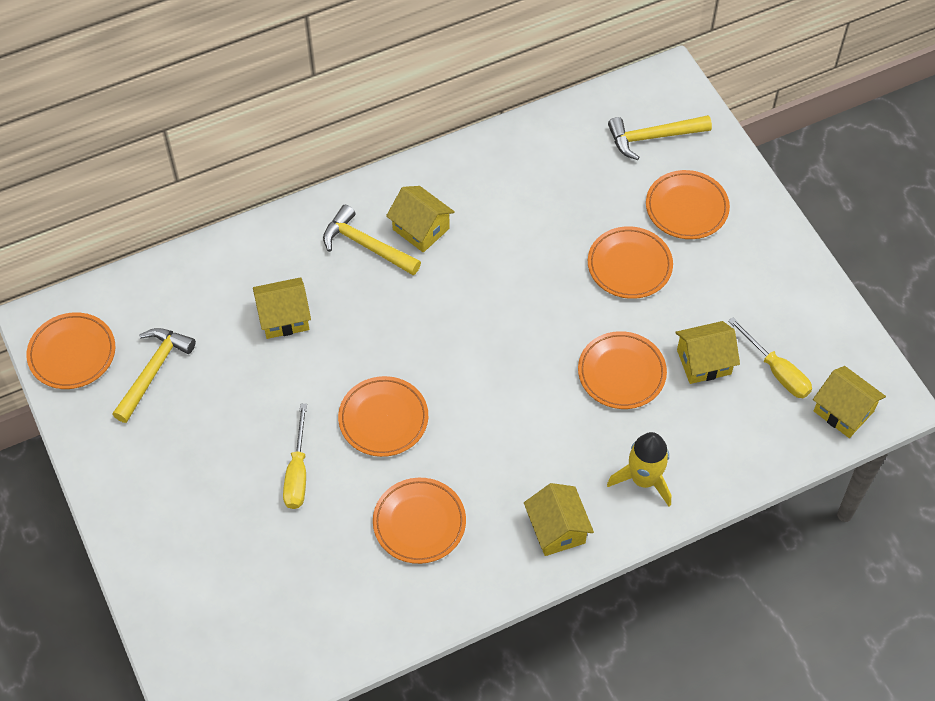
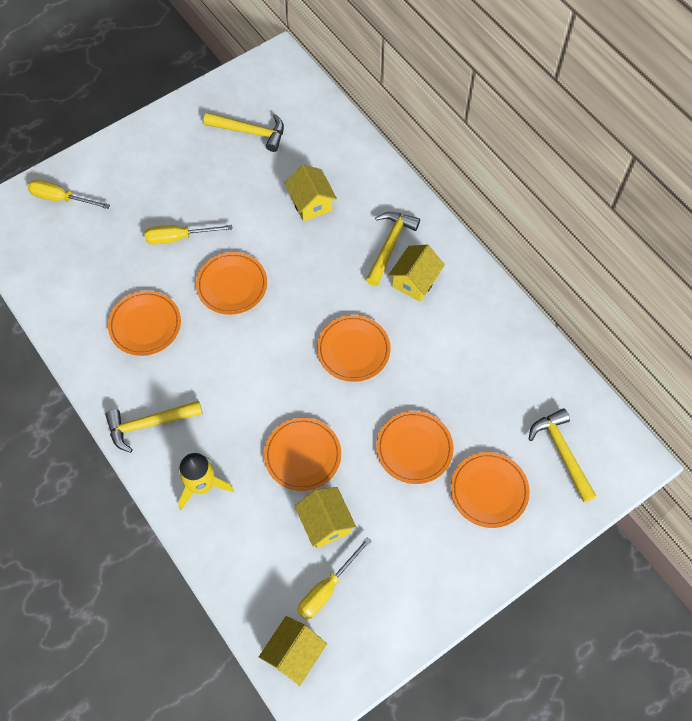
camera: 80 degrees right, 5 degrees up
orange plate [27,312,115,389] -> orange plate moved to [317,315,391,382]
yellow house [524,483,594,556] -> yellow hammer [105,401,203,453]
none -> yellow screwdriver [28,180,110,209]

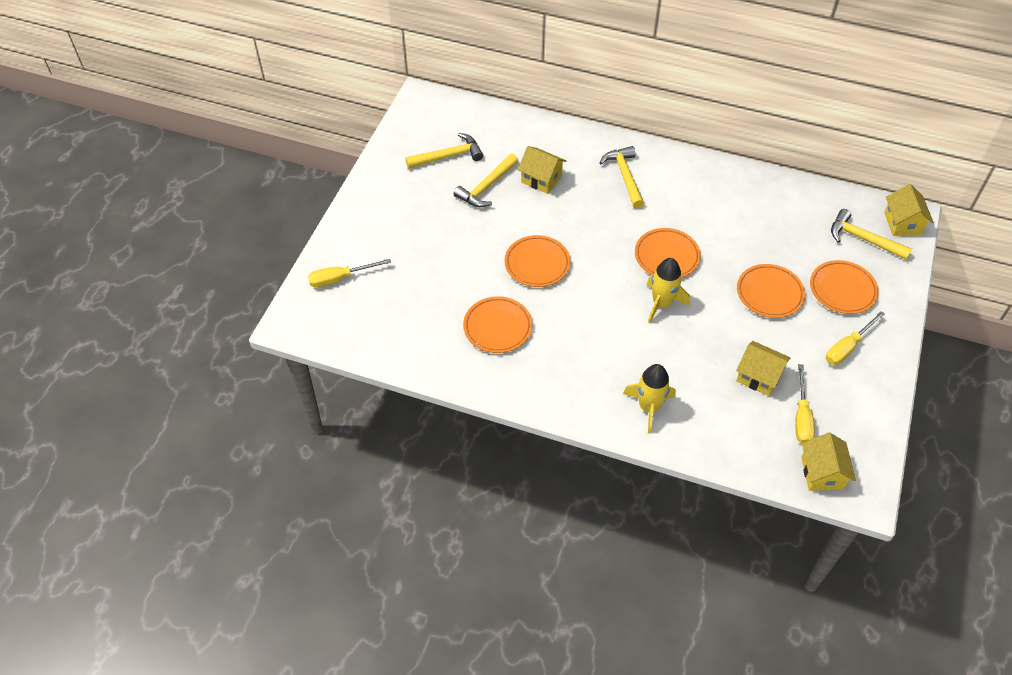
camera: 35 degrees left, 10 degrees down
yellow hammer [105,401,203,453] -> yellow hammer moved to [454,153,518,207]
yellow screwdriver [144,225,233,245] -> yellow screwdriver moved to [826,311,885,365]
orange plate [264,418,341,491] -> none
yellow house [388,245,445,302] -> yellow house moved to [884,184,933,236]
none -> yellow rocket [646,258,690,323]

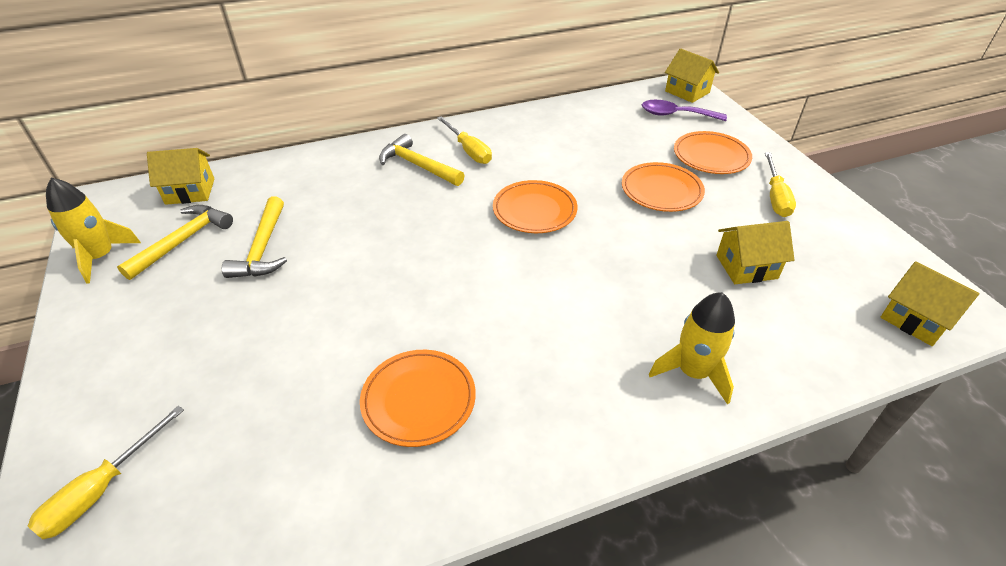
camera: 40 degrees left, 10 degrees down
orange plate [504,235,571,287] -> none
yellow house [518,146,566,194] -> yellow house moved to [147,148,214,205]
yellow rocket [646,258,690,323] -> yellow rocket moved to [46,178,141,284]
yellow screwdriver [795,364,815,443] -> yellow screwdriver moved to [437,116,492,164]
yellow hammer [831,209,912,260] -> purple spoon [642,100,727,121]

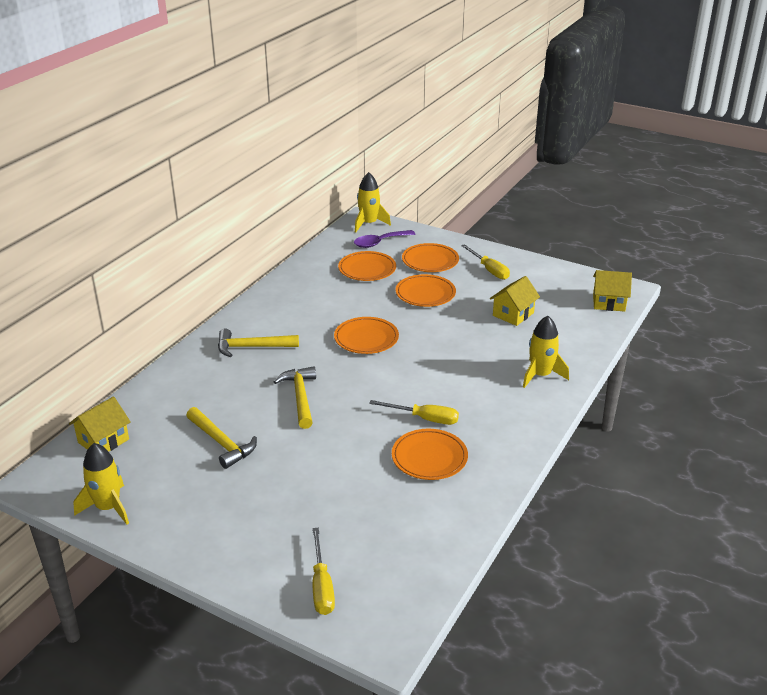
camera: 40 degrees left, 10 degrees down
yellow hammer [117,205,233,280] -> yellow hammer moved to [274,366,316,429]
yellow screwdriver [437,116,492,164] -> yellow screwdriver moved to [369,400,459,425]
yellow house [665,48,719,103] -> yellow rocket [355,172,391,232]
none -> orange plate [338,251,396,281]

